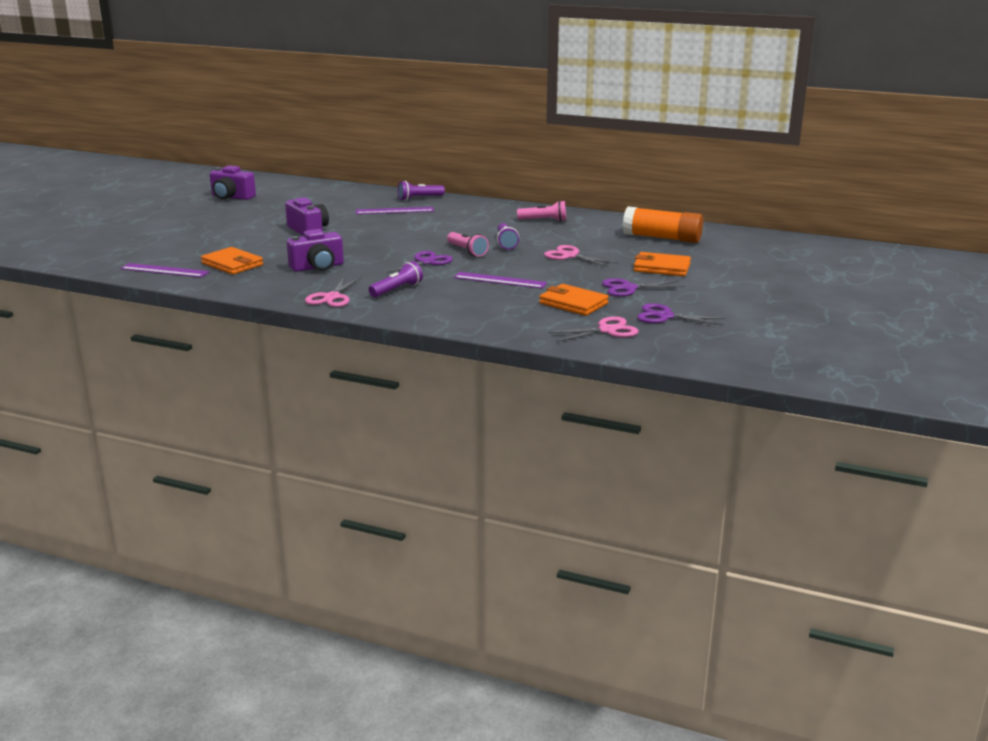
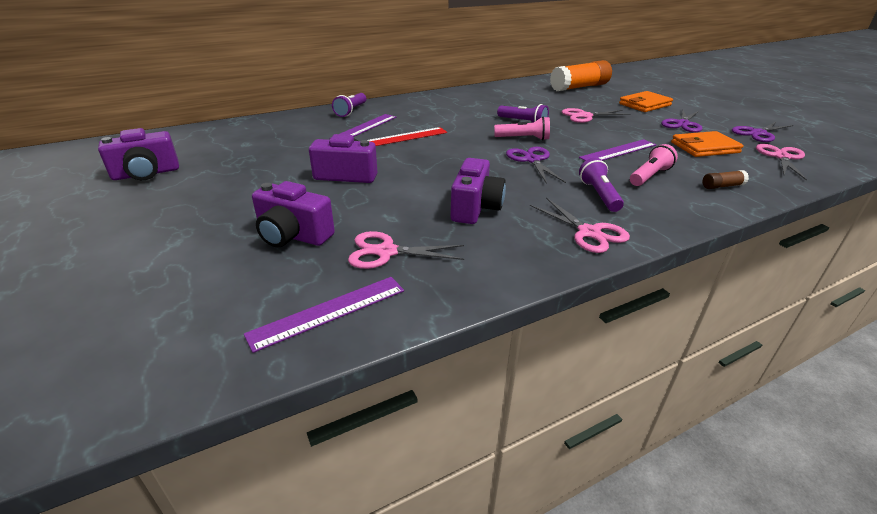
camera: 50 degrees left, 10 degrees up
orange wallet [201,247,263,275] -> pink scissors [348,231,464,269]
pink flashlight [517,201,566,222] -> pink flashlight moved to [630,144,678,186]
none -> purple camera [252,181,335,248]
none -> red ruler [368,127,447,146]
none -> brown glue stick [703,170,749,189]

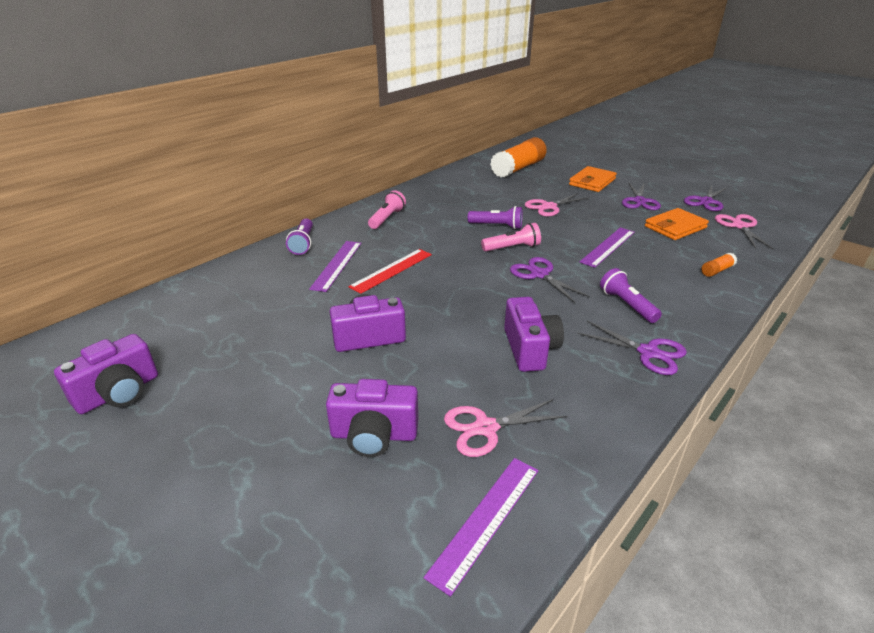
camera: 20 degrees left, 0 degrees up
pink scissors [530,198,630,253] -> purple scissors [578,321,687,375]
pink flashlight [630,144,678,186] -> pink flashlight moved to [368,190,406,229]
brown glue stick [703,170,749,189] -> orange glue stick [701,253,737,277]

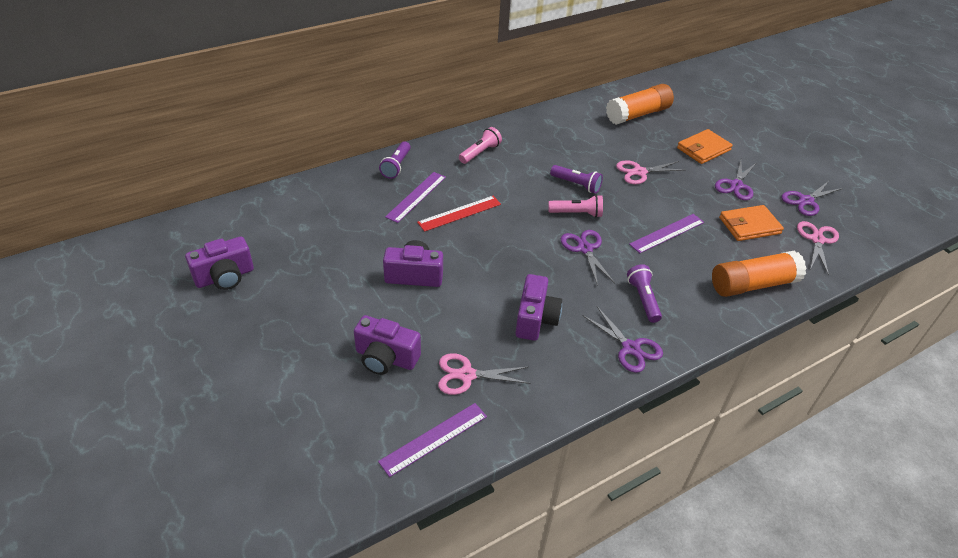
camera: 15 degrees right, 10 degrees up
orange glue stick [701,253,737,277] -> orange glue stick [712,250,806,297], size x2.36

